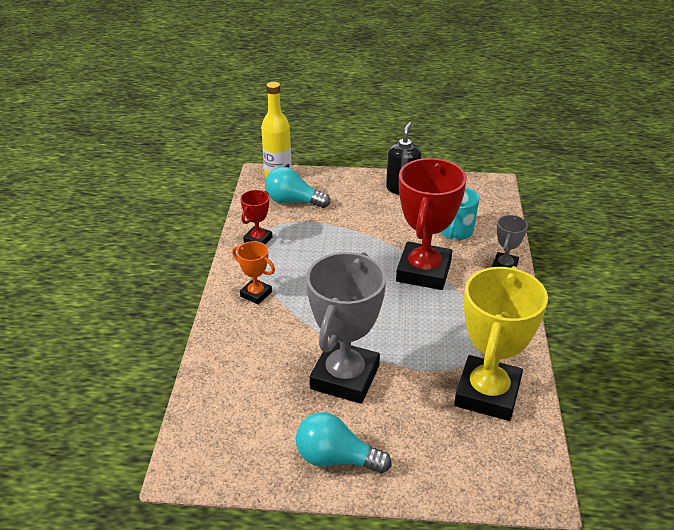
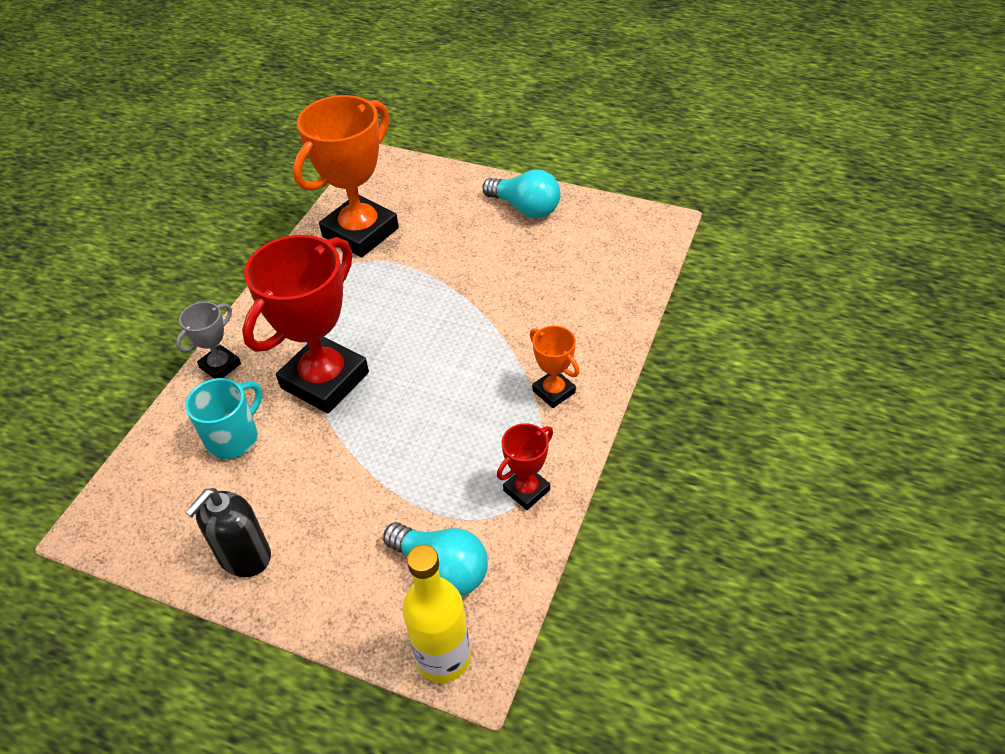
camera: 160 degrees left, 10 degrees up
grey trophy [306,252,386,404] -> none
yellow trophy [454,266,548,421] -> orange trophy [293,95,399,257]

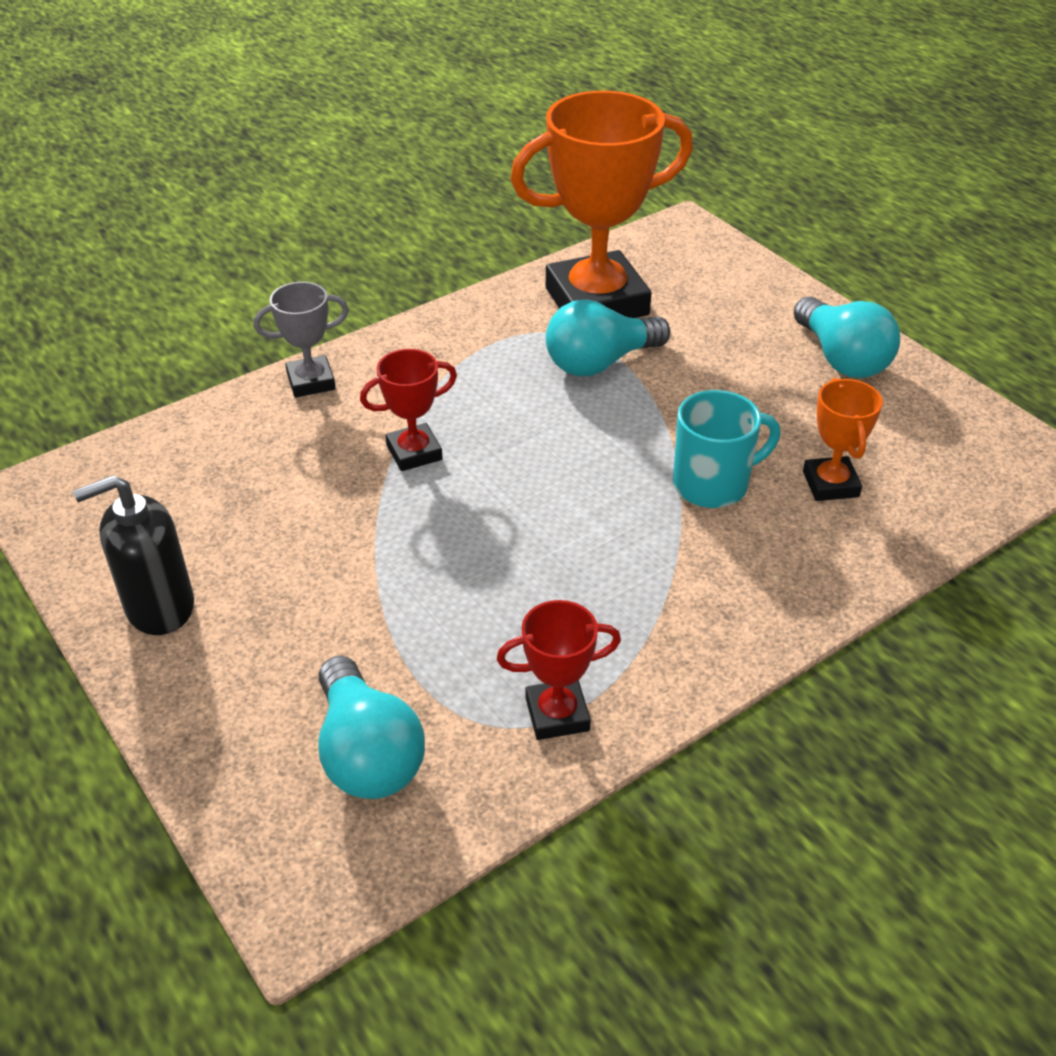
camera: 30 degrees right, 5 degrees down
turquoise mug [185,378,262,459] -> turquoise mug moved to [673,390,780,508]
red trophy [242,235,369,413] -> red trophy [360,349,457,471], size x0.47
yellow bottle [403,544,471,683] -> none
orange trophy [530,326,580,408] -> orange trophy moved to [803,378,883,501]
none -> turquoise light bulb [546,299,670,376]

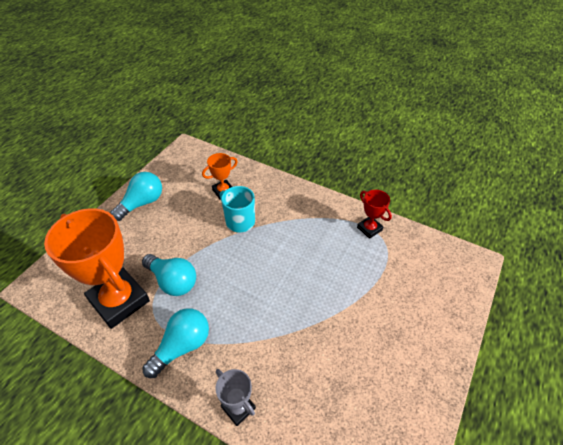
camera: 115 degrees left, 5 degrees up
black soap dispenser [73,475,194,635] -> none
turquoise light bulb [318,656,425,799] -> turquoise light bulb moved to [142,308,209,378]
red trophy [360,349,457,471] -> none

